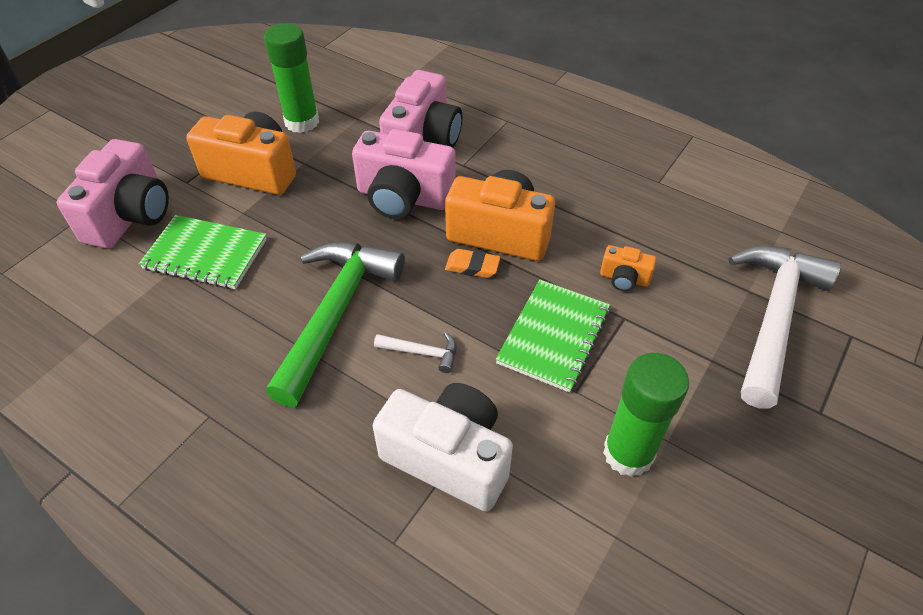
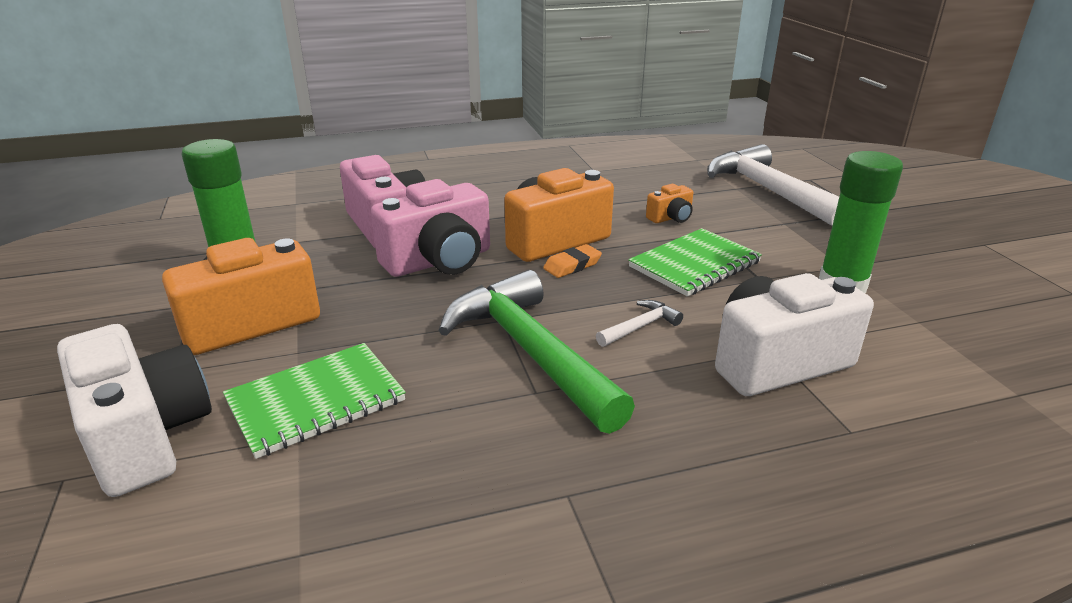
camera: 50 degrees left, 20 degrees down
pink camera [57,139,169,248] -> white camera [57,324,212,497]
green notebook [496,280,610,393] -> green notebook turned 75 degrees clockwise [628,228,762,297]

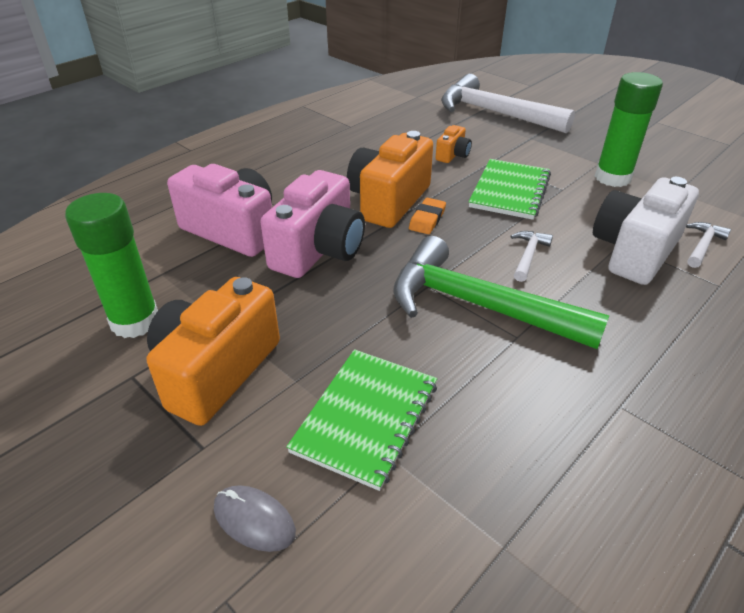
camera: 30 degrees left, 10 degrees up
white camera [57,324,212,497] -> grey mouse [214,485,296,552]
none -> white hammer [686,222,731,268]

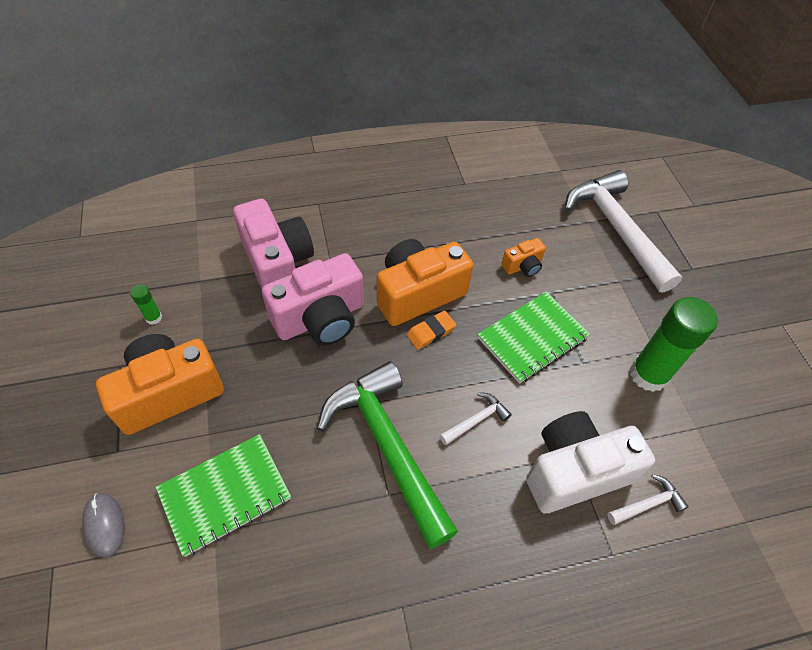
camera: 30 degrees right, 15 degrees up
green glue stick [65,193,158,338] -> green glue stick [130,284,162,325], size x0.43

